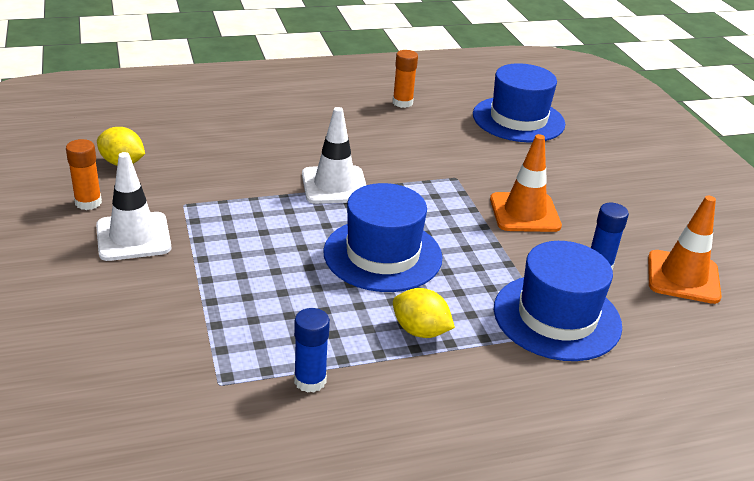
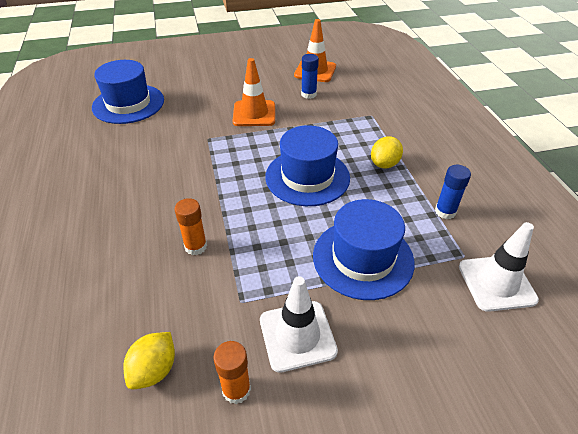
camera: 85 degrees left, 10 degrees up
white traffic cone [302,107,366,204] -> white traffic cone moved to [459,222,539,312]
orange glue stick [393,50,418,108] -> orange glue stick moved to [175,198,207,255]
blue hat [494,241,622,361] -> blue hat moved to [313,199,415,300]

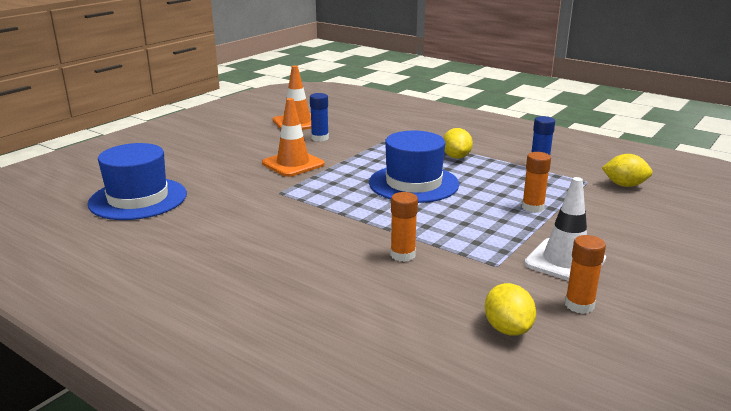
camera: 40 degrees left, 20 degrees down
blue hat [313,199,415,300] -> orange glue stick [522,152,551,213]
white traffic cone [459,222,539,312] -> yellow lemon [602,154,653,187]

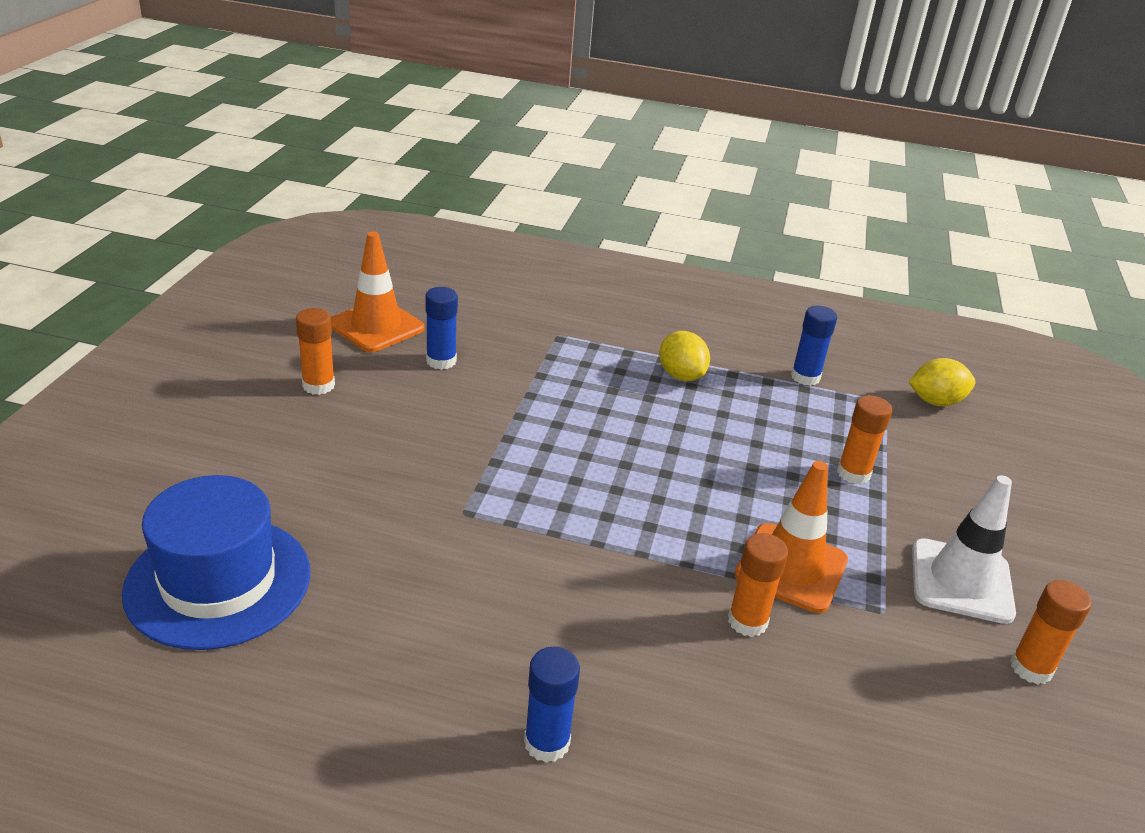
camera: 25 degrees left, 10 degrees up
orange traffic cone [262,98,325,177] -> orange traffic cone moved to [734,461,848,613]
blue hat [369,130,459,203] -> none
yellow lemon [485,283,536,336] -> none
none -> orange glue stick [296,308,335,395]
none -> blue glue stick [524,647,580,762]

